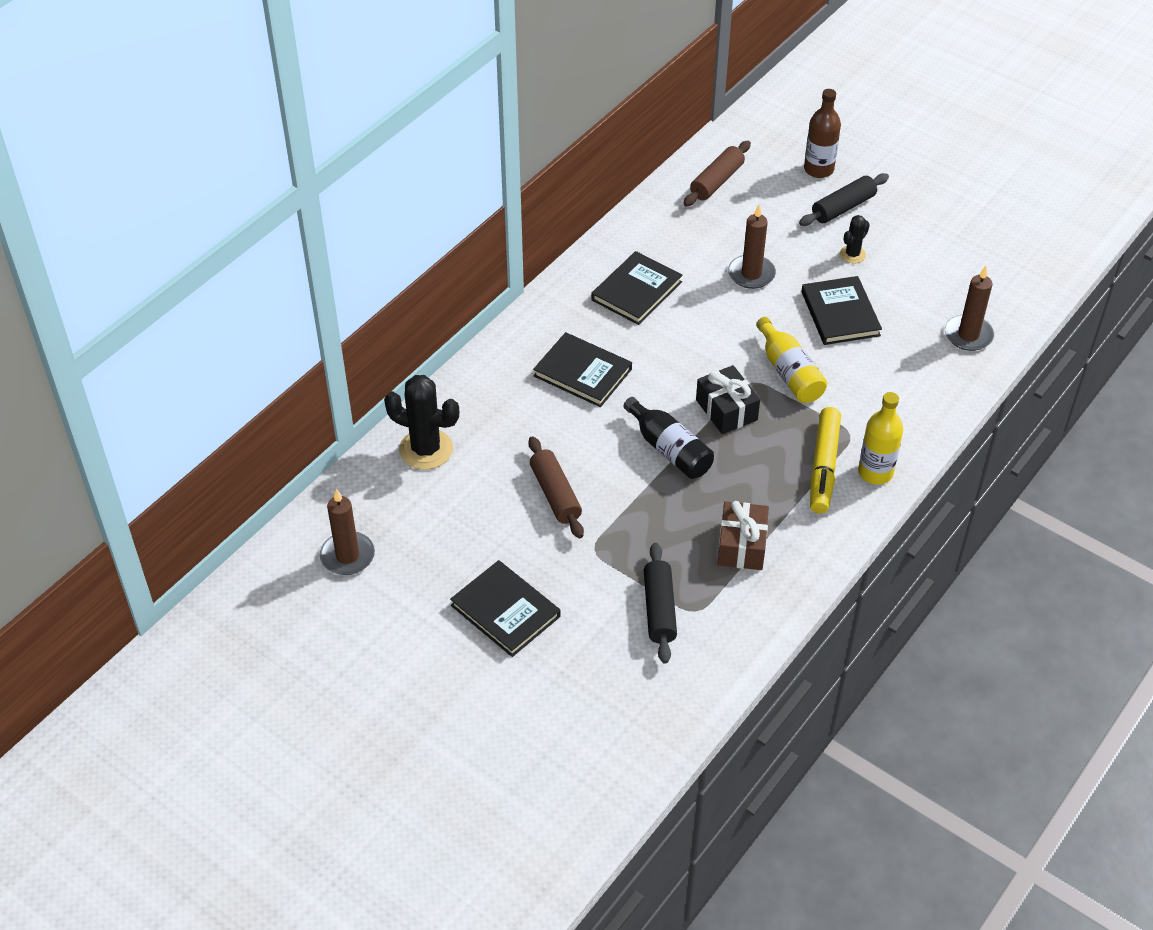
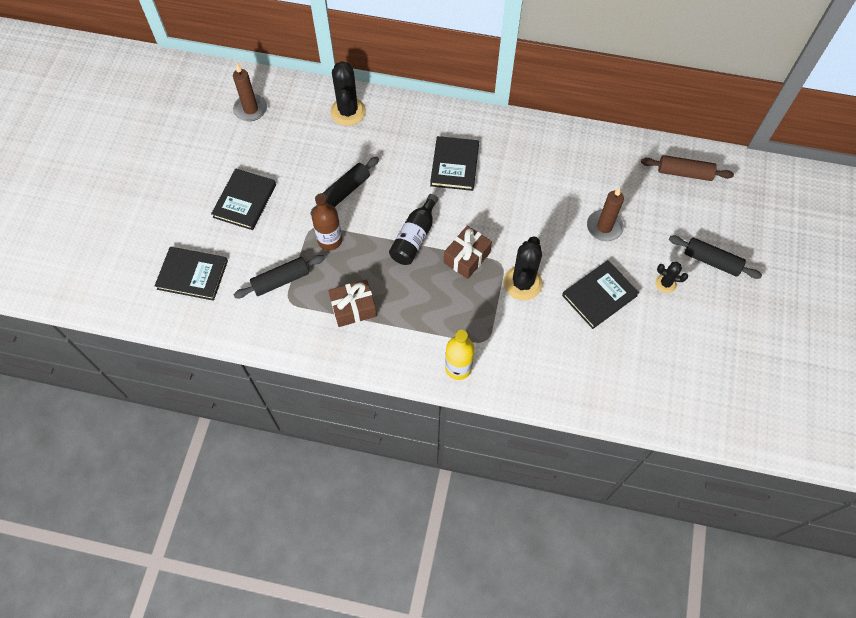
camera: 65 degrees right, 15 degrees up
brown rolling pin [528,436,584,539] -> black rolling pin [310,157,379,215]
black book [591,251,683,325] -> black book moved to [155,247,228,301]
black gift [696,365,760,434] -> brown gift [444,225,492,279]
yellow bottle [756,317,827,403] -> black cactus [503,236,543,300]
brown bottle [804,89,841,178] -> brown bottle moved to [312,193,342,251]
yellow marker [810,407,841,514] -> none
brown candle [945,266,994,351] -> none

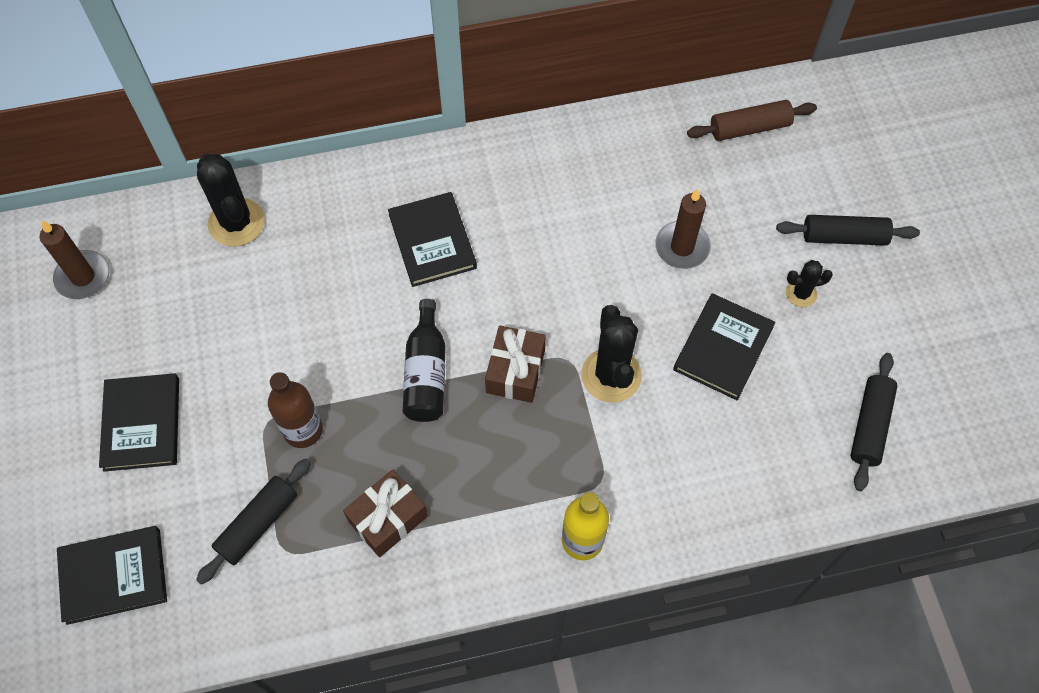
camera: 25 degrees left, 0 degrees up
black rolling pin [310,157,379,215] -> black rolling pin moved to [850,353,897,491]

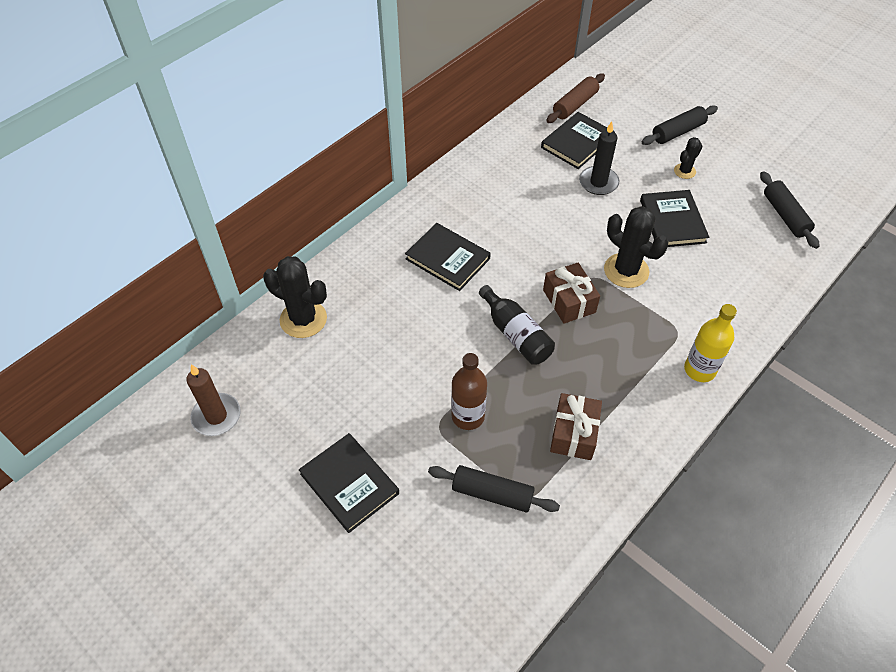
camera: 35 degrees left, 10 degrees down
black book [57,526,167,625] -> black book moved to [541,112,615,169]
black rolling pin [196,458,311,585] -> black rolling pin turned 75 degrees counterclockwise [428,465,560,512]
brown candle [655,188,711,269] -> black candle [579,121,619,195]

